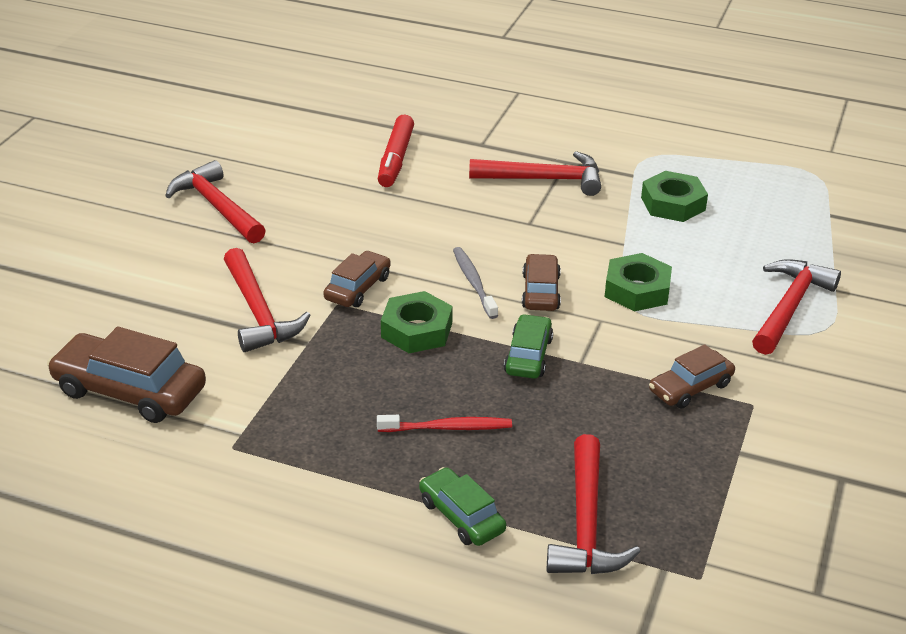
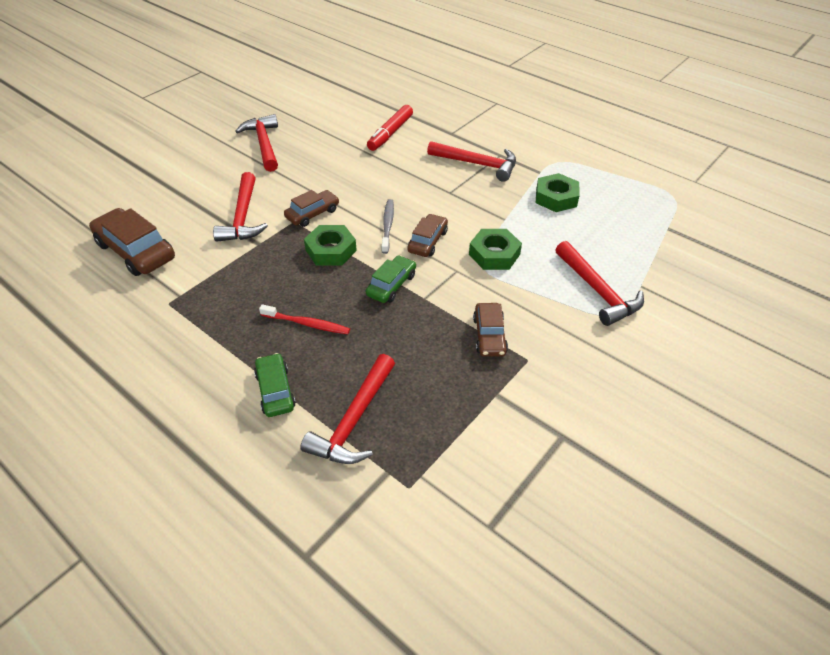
camera: 20 degrees right, 10 degrees up
brown car [649,344,735,409] -> brown car turned 75 degrees counterclockwise [473,303,508,357]
red hammer [752,259,841,355] -> red hammer turned 105 degrees clockwise [556,241,644,326]

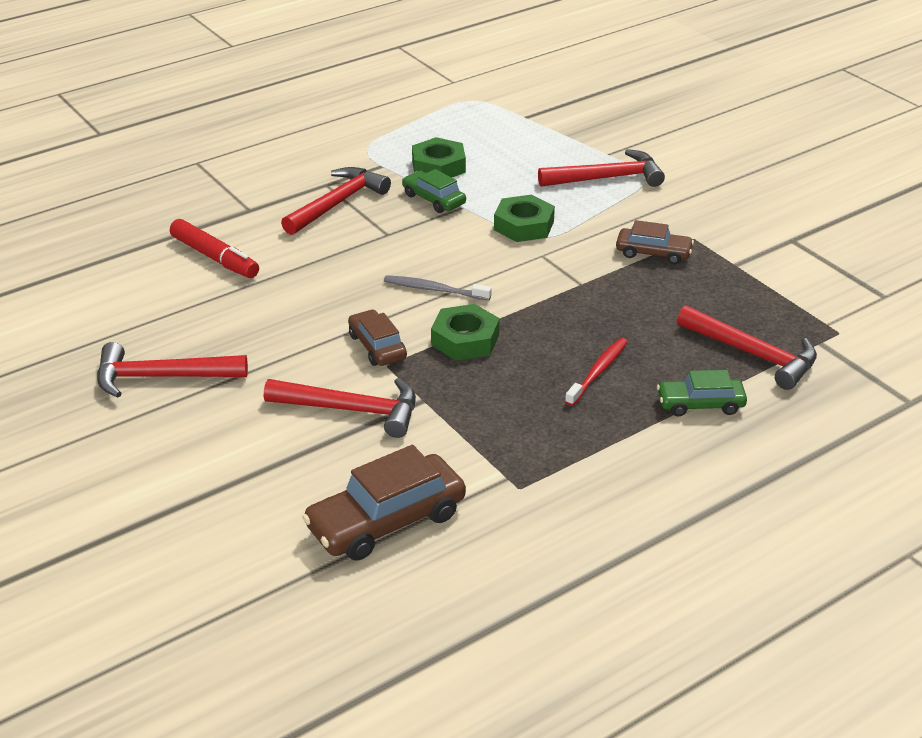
camera: 75 degrees left, 10 degrees down
green car [366,255,416,303] -> green car moved to [402,169,466,213]
brown car [407,214,448,257] -> none

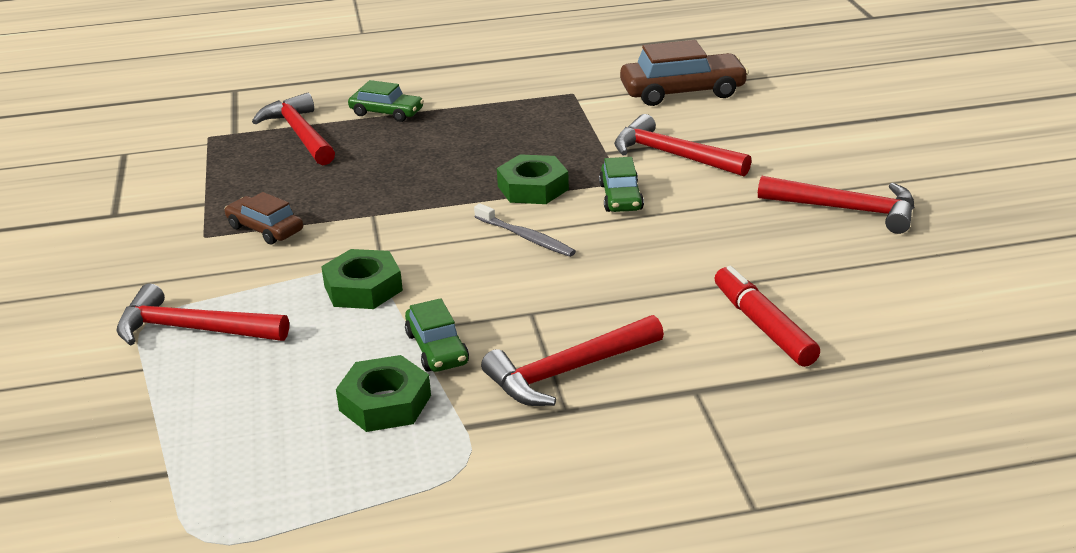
camera: 155 degrees left, 5 degrees down
brown car [348,309,407,366] -> green car [599,157,644,212]
red toothbrush [565,338,627,406] -> none

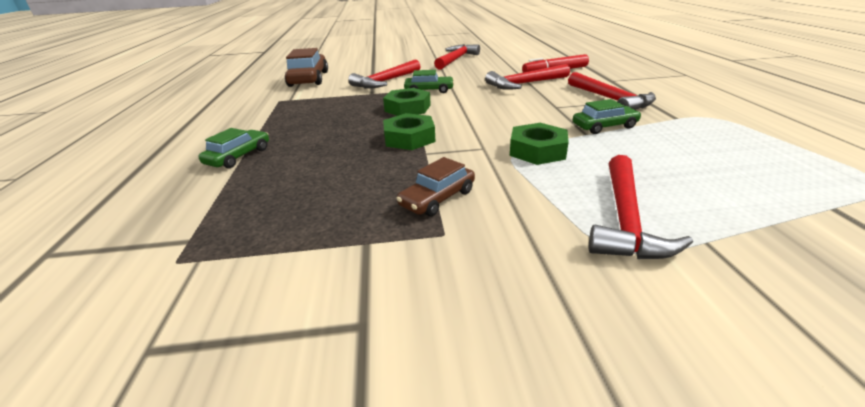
camera: 85 degrees left, 0 degrees up
red hammer [252,93,335,165] -> red hammer moved to [485,64,570,90]
green nut [336,355,431,432] -> green nut moved to [383,113,435,150]
grey toothbrush [474,203,576,257] -> none

